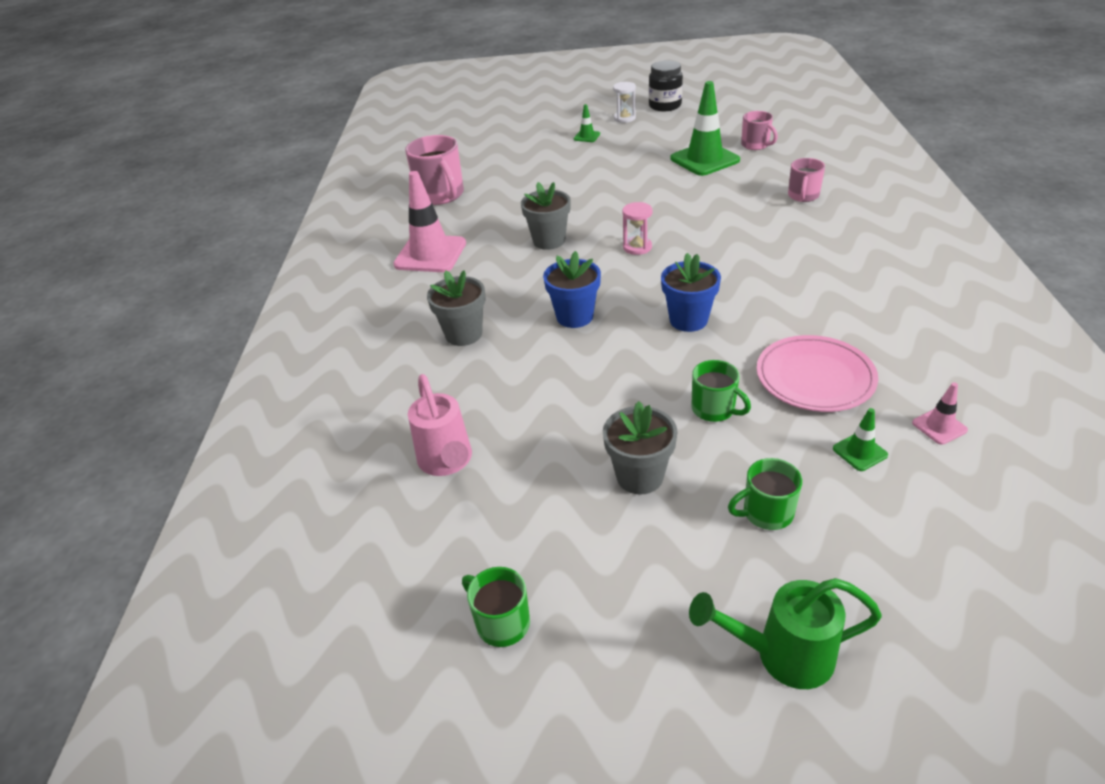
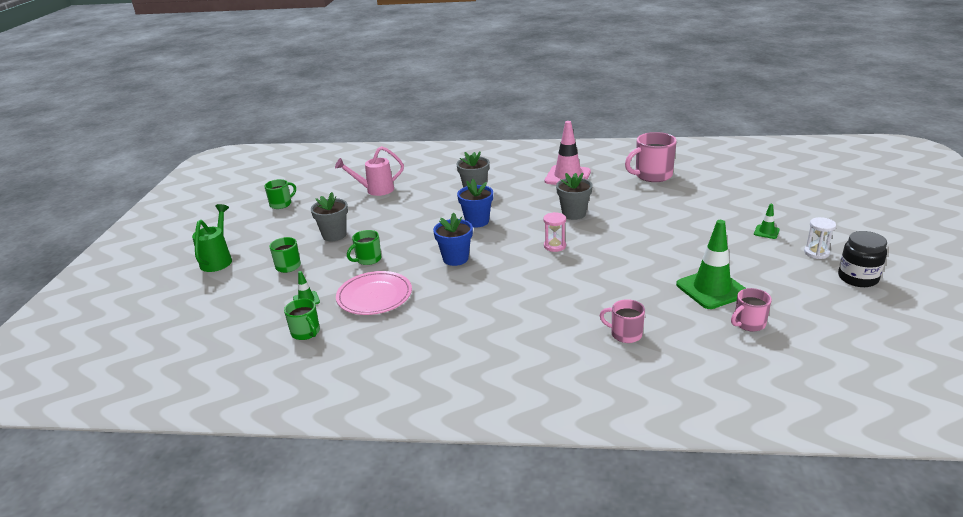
camera: 95 degrees right, 10 degrees down
pink traffic cone [912,383,968,445] -> green mug [284,298,320,340]

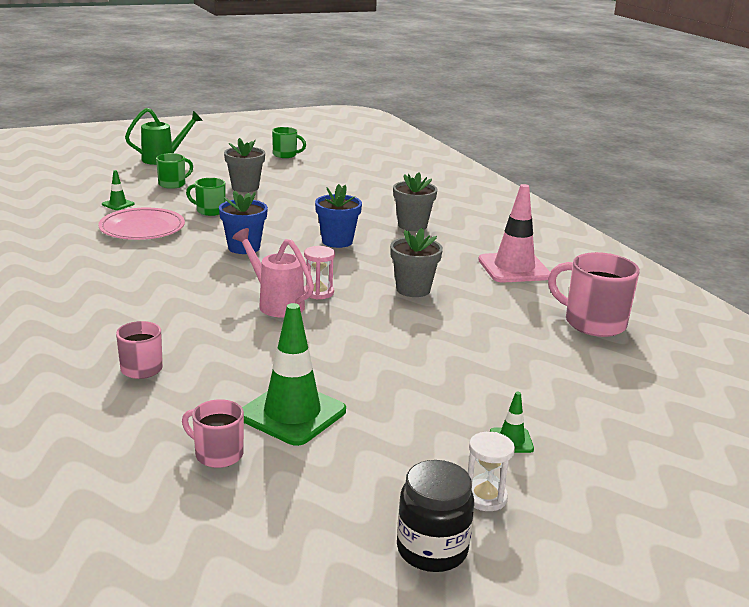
camera: 55 degrees right, 5 degrees down
green mug [284,298,320,340] -> none
pink watering can [335,146,404,196] -> pink watering can moved to [232,228,314,318]

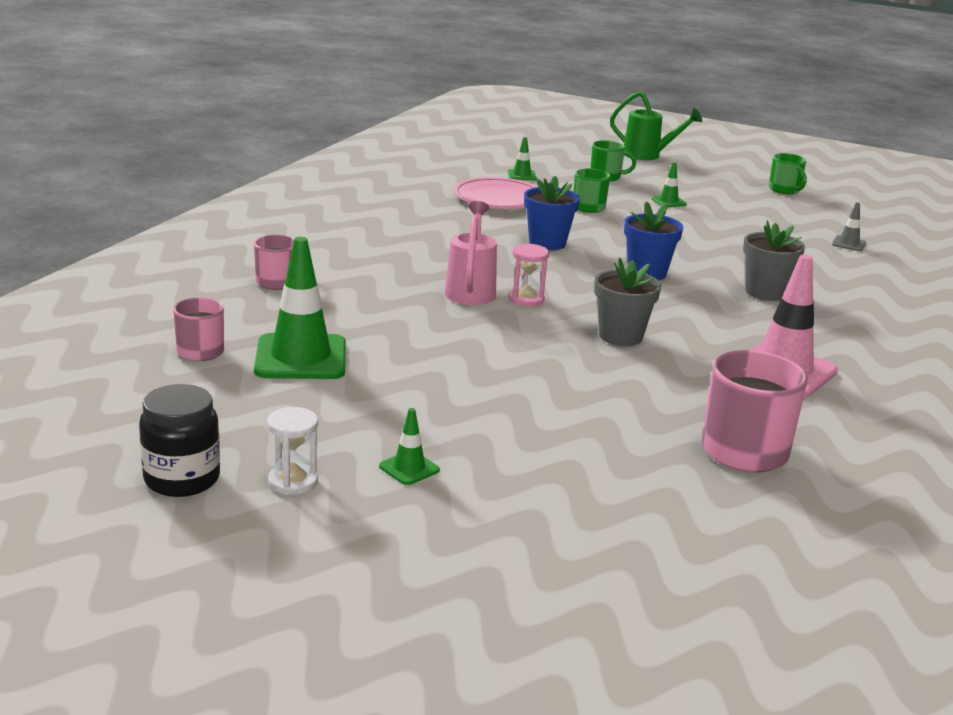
camera: 50 degrees right, 0 degrees up
grey flower pot [224,138,265,192] -> green traffic cone [651,162,687,207]
none -> grey traffic cone [832,202,866,251]

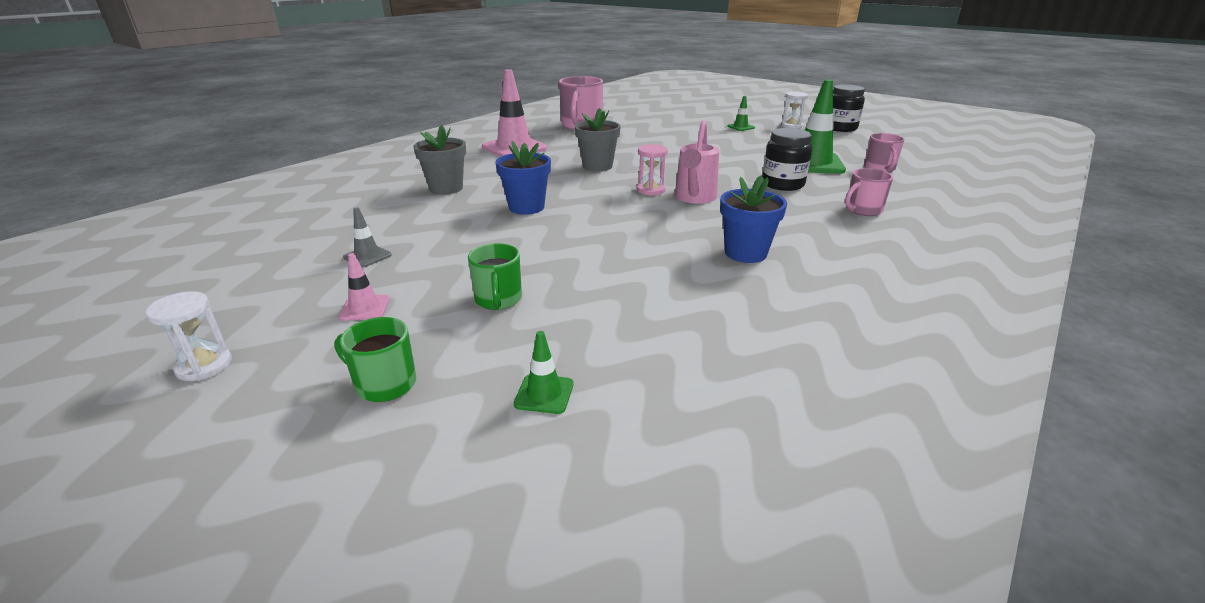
camera: 165 degrees left, 5 degrees up
pink plate [453,177,538,209] -> none
blue flower pot [524,176,580,250] -> blue flower pot moved to [720,175,787,263]
green watering can [610,91,702,160] -> none
green traffic cone [651,162,687,207] -> pink traffic cone [339,253,390,321]
green mug [769,153,807,194] -> none
grey traffic cone [832,202,866,251] -> grey traffic cone moved to [343,207,392,268]
none -> white hourglass [145,291,232,381]
none -> black jar [762,128,812,191]

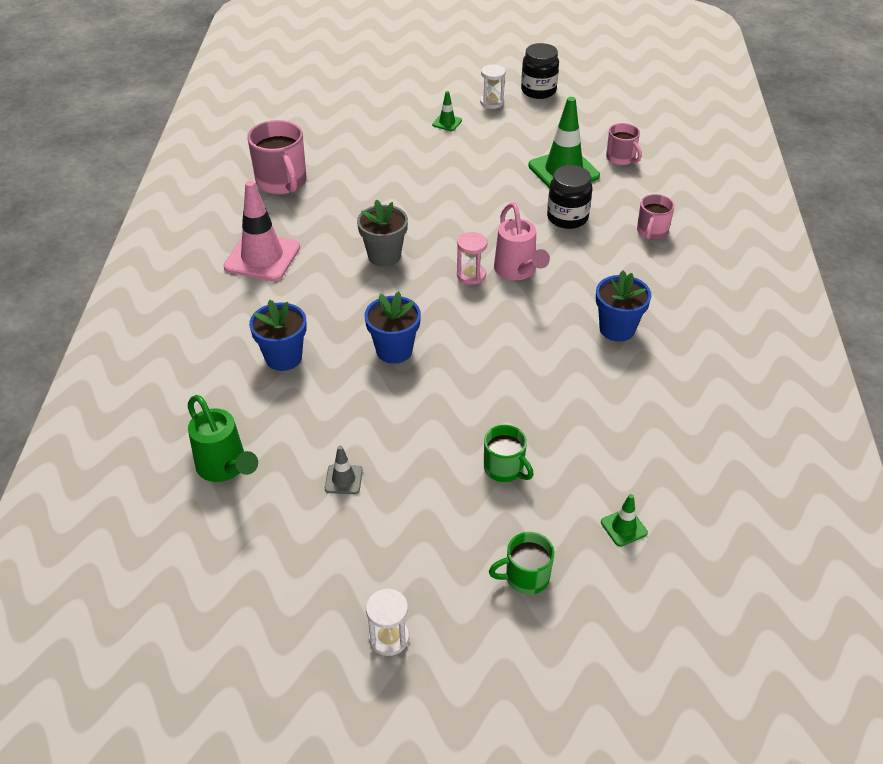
camera: 35 degrees left, 15 degrees up
pink traffic cone [339,253,390,321] -> none
grey flower pot [413,125,466,195] -> blue flower pot [249,300,307,371]
none -> green watering can [188,395,258,482]

